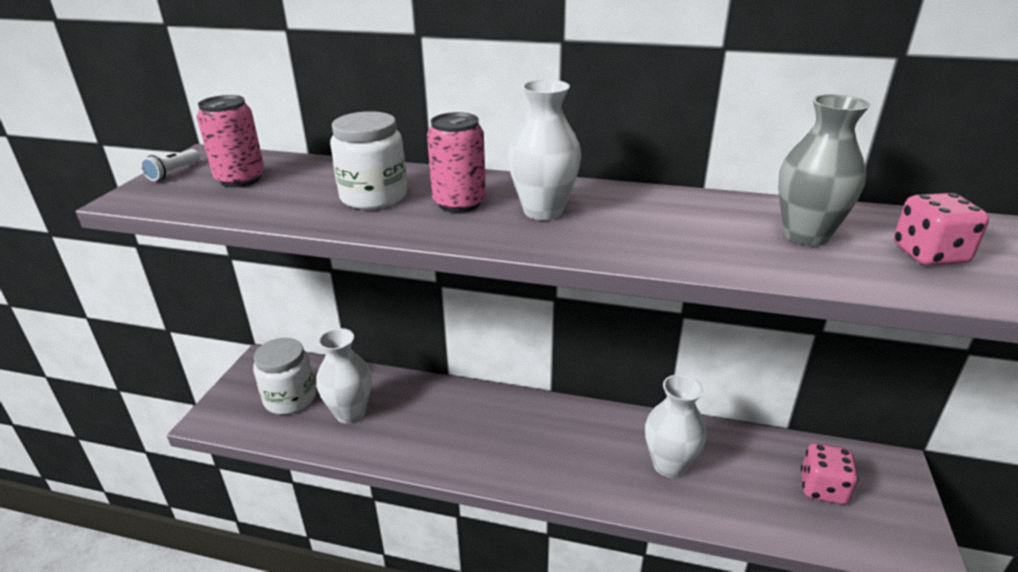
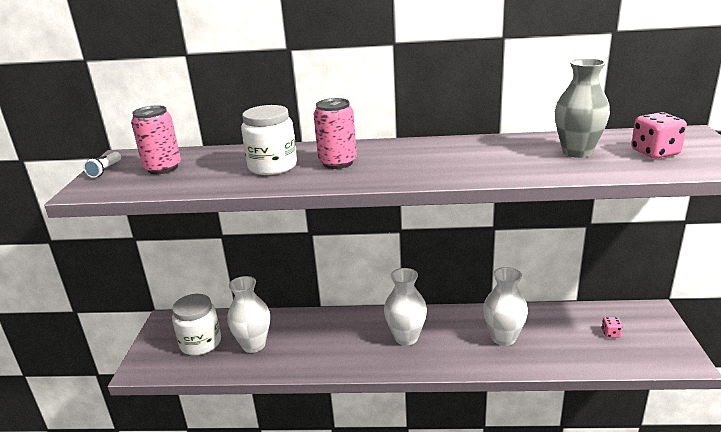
camera: 10 degrees left, 5 degrees down
white vase [508,79,581,220] -> white vase moved to [384,268,427,345]
pink dice [801,443,858,505] -> pink dice [601,317,623,338], size x0.53

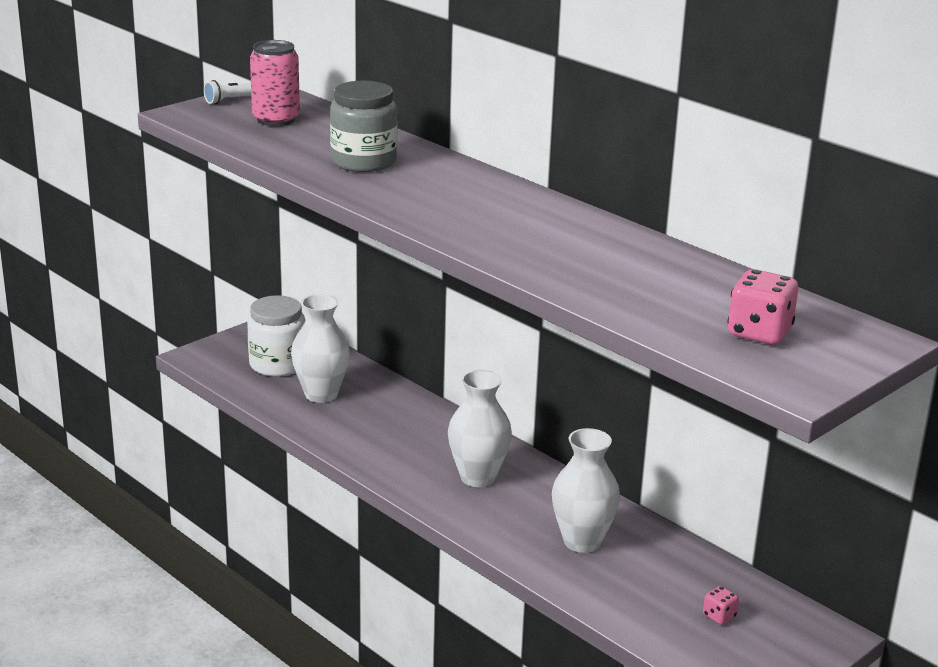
camera: 40 degrees right, 0 degrees up
white jar [241,105,297,175] -> grey jar [330,81,397,172]
pink can [314,98,357,169] -> none
grey vase [555,58,610,158] -> none

